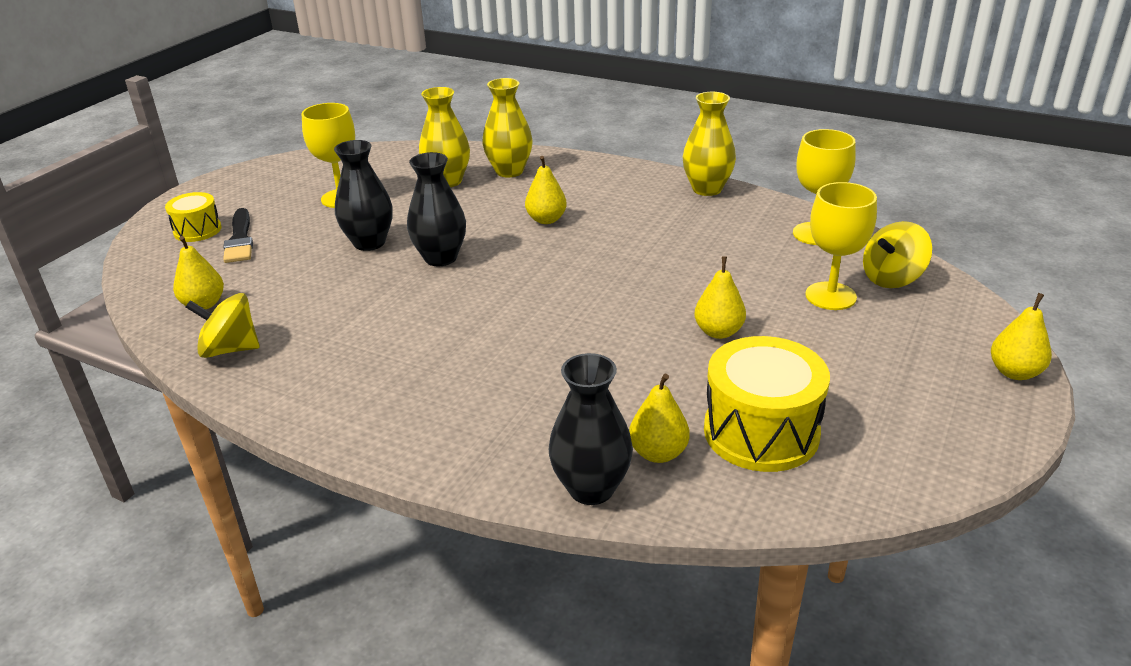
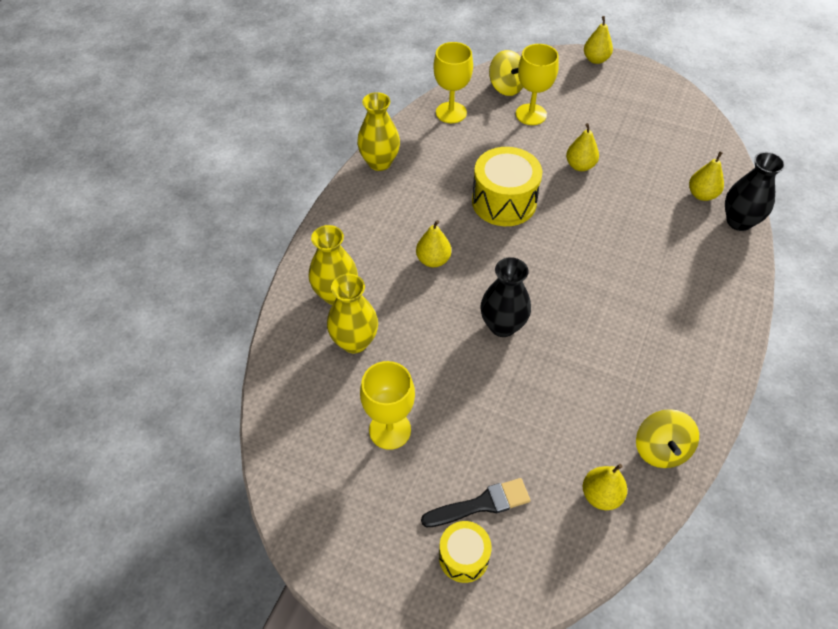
camera: 95 degrees left, 20 degrees up
black vase [334,140,393,251] -> none
yellow drum [704,336,830,472] -> yellow drum moved to [472,147,542,226]

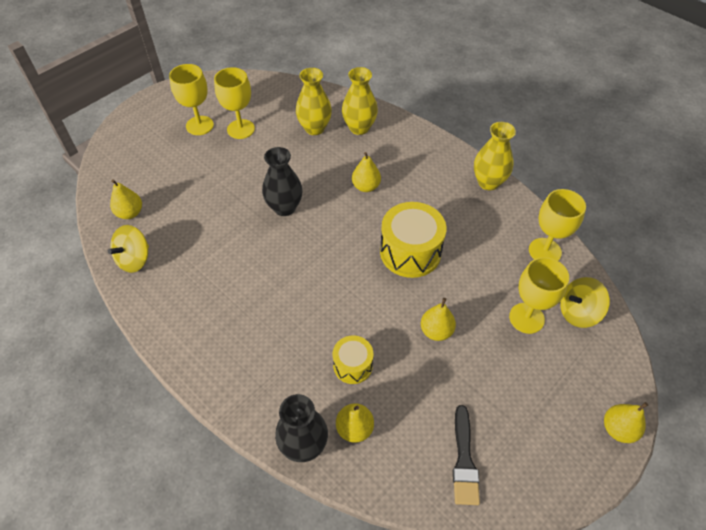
camera: 110 degrees right, 0 degrees up
black brush [421,478,531,527] -> black brush moved to [453,405,480,505]
yellow drum [439,521,492,583] -> yellow drum moved to [333,335,373,384]
yellow spinning top [636,409,699,468] -> yellow spinning top turned 75 degrees counterclockwise [108,225,149,273]
none -> yellow goblet [169,64,214,135]

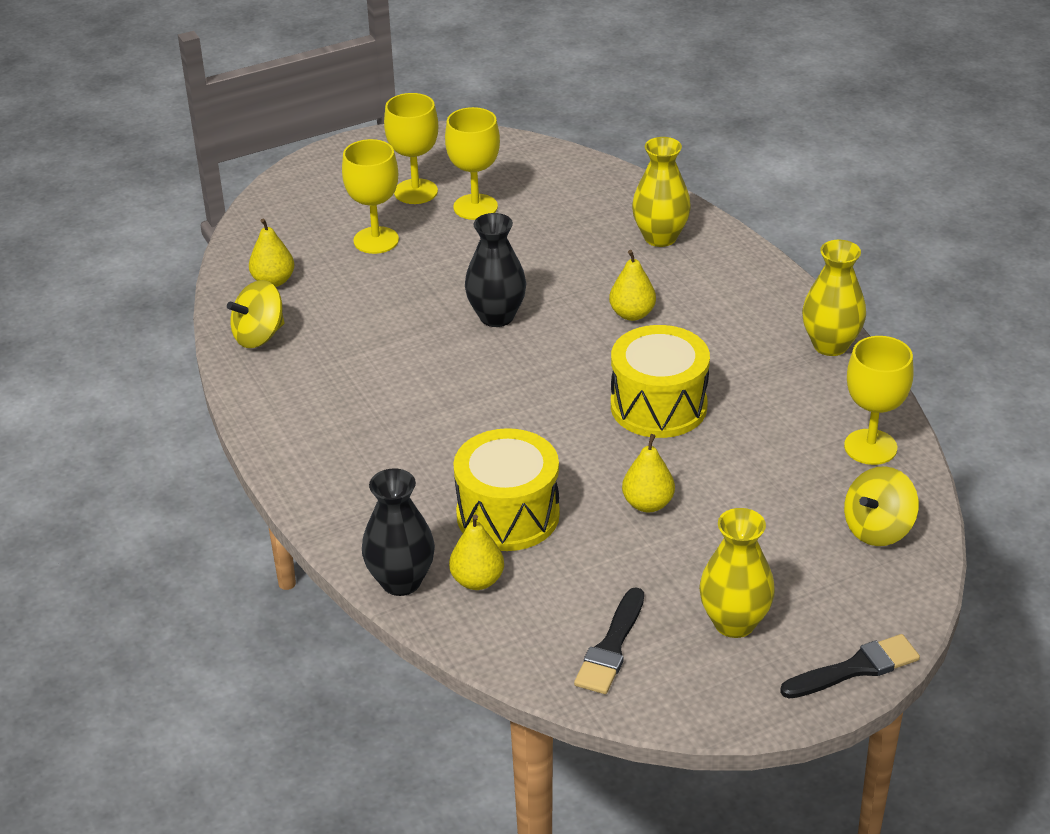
camera: 20 degrees right, 15 degrees down
yellow vase [296,68,332,135] -> yellow vase moved to [699,508,775,638]
yellow drum [333,335,373,384] -> yellow drum [453,428,560,551], size x1.76
yellow goblet [509,257,569,334] -> yellow goblet moved to [342,139,399,254]
yellow spinning top [560,277,610,328] -> yellow spinning top turned 45 degrees counterclockwise [844,466,919,546]
yellow pear [604,402,648,443] -> black brush [780,634,920,699]

